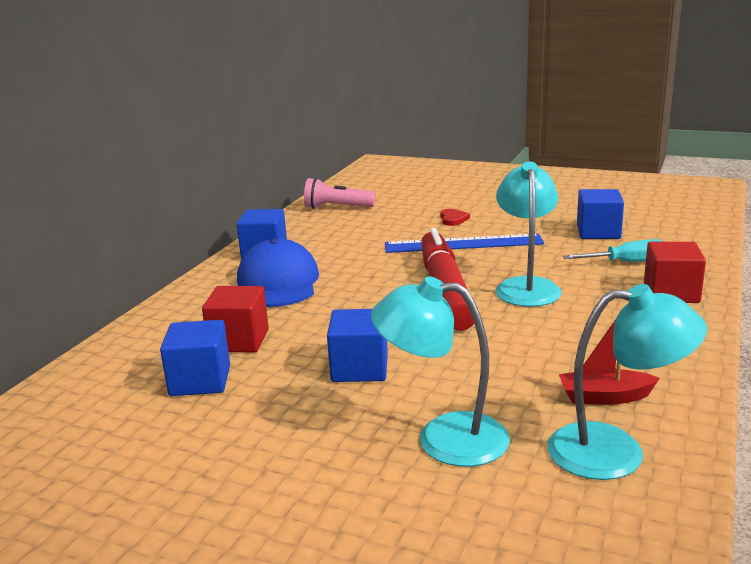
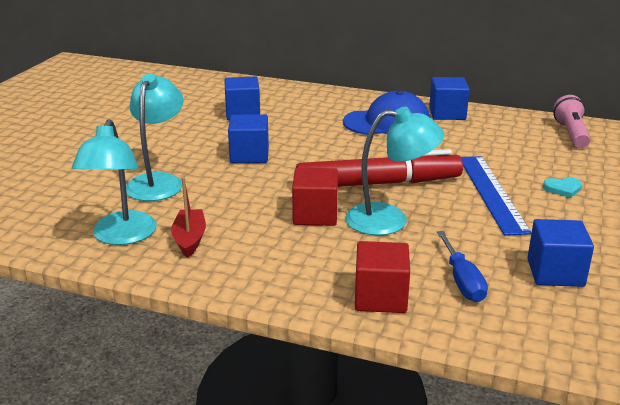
camera: 85 degrees right, 5 degrees up
red cube [202,286,269,352] -> red cube moved to [292,168,338,226]
red heart [440,209,470,226] -> turquoise heart [543,177,582,198]
turquoise screwdriver [563,239,663,262] -> blue screwdriver [437,231,488,302]

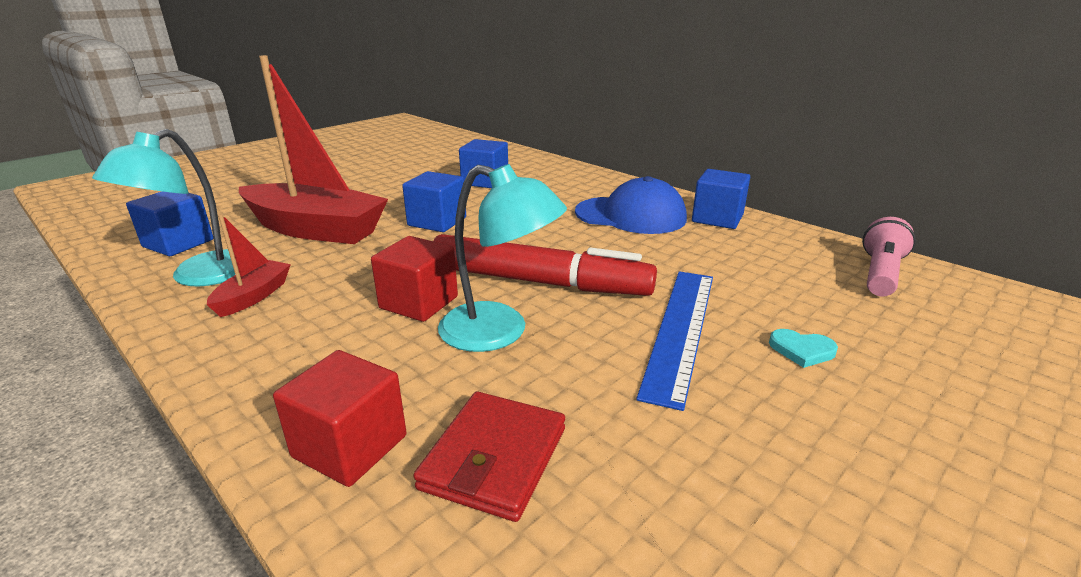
camera: 25 degrees right, 0 degrees up
turquoise lamp [126,74,183,201] -> red boat [239,55,388,244]
blue screwdriver [437,231,488,302] -> red wallet [413,392,565,522]
blue cube [527,219,594,287] -> blue cube moved to [126,191,214,256]

